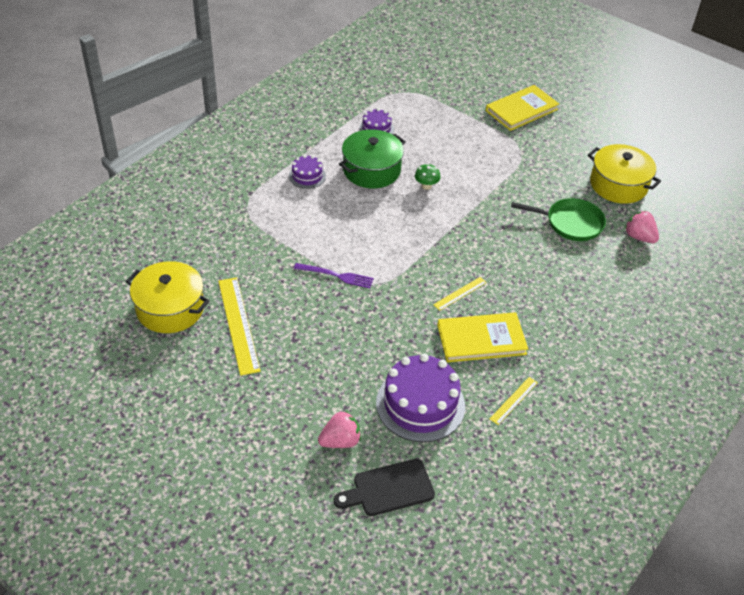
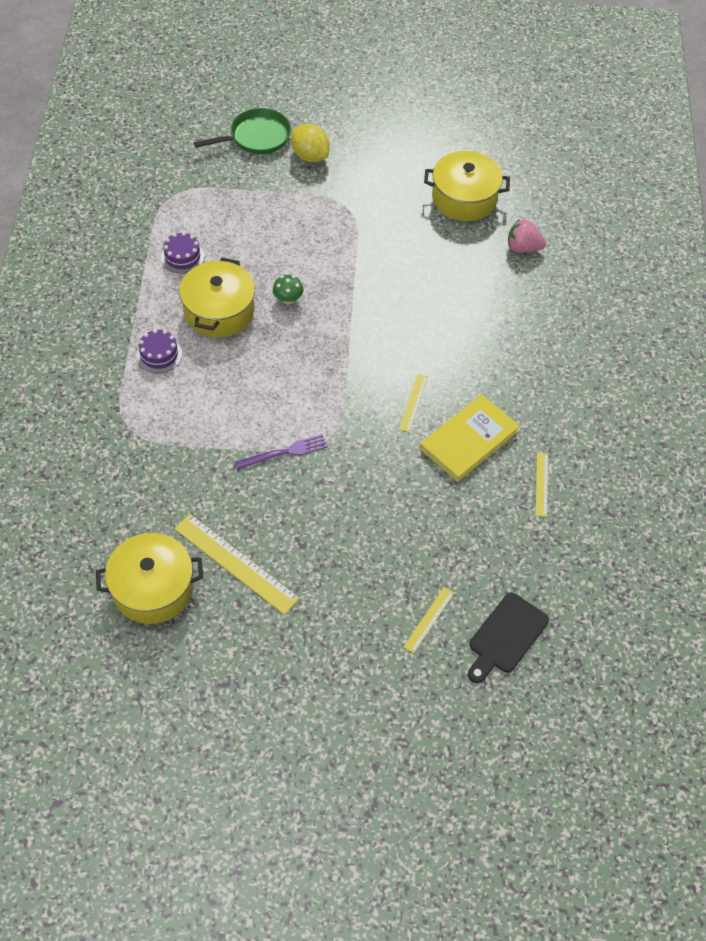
camera: 35 degrees left, 10 degrees up
pink strawberry [318,411,361,448] -> yellow ruler [403,587,454,653]
green pot [339,129,406,188] -> yellow pot [179,258,255,337]
purple cake [376,354,465,442] -> none
yellow book [486,85,559,131] -> yellow lemon [291,124,330,162]
green pan [511,198,606,241] -> green pan moved to [194,108,291,154]

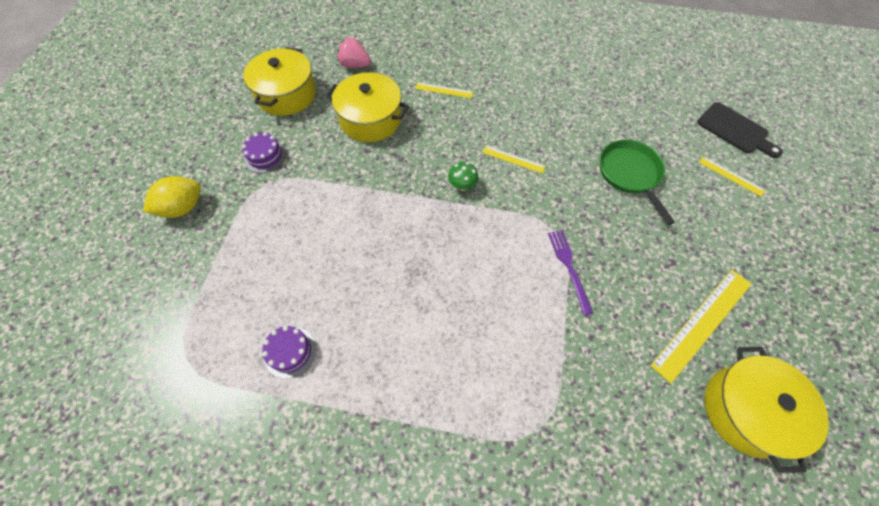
camera: 80 degrees left, 5 degrees up
purple cake [136,329,182,373] -> purple cake moved to [242,132,286,173]
yellow pot [179,258,255,337] -> yellow pot moved to [326,72,409,142]
green pan [194,108,291,154] -> green pan moved to [600,140,675,225]
green mushroom [273,275,303,304] -> green mushroom moved to [448,162,479,191]
yellow book [420,394,520,482] -> none
pink strawberry [508,219,546,253] -> pink strawberry turned 90 degrees clockwise [337,37,371,68]
yellow ruler [536,453,548,517] -> yellow ruler moved to [415,82,473,98]

